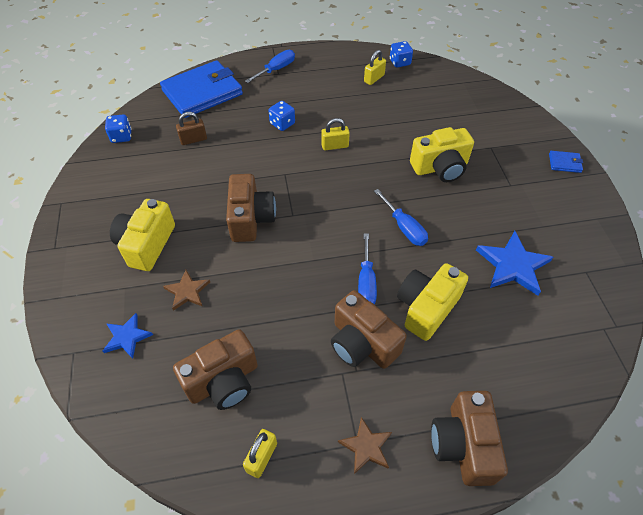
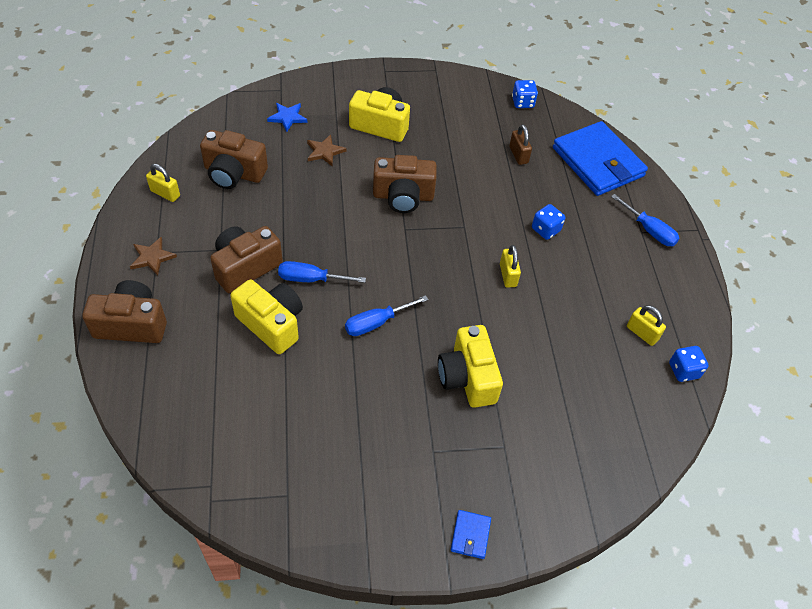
camera: 90 degrees right, 0 degrees up
brown camera [173,329,258,410] -> brown camera turned 45 degrees counterclockwise [200,130,268,189]
blue star [476,231,553,296] -> none

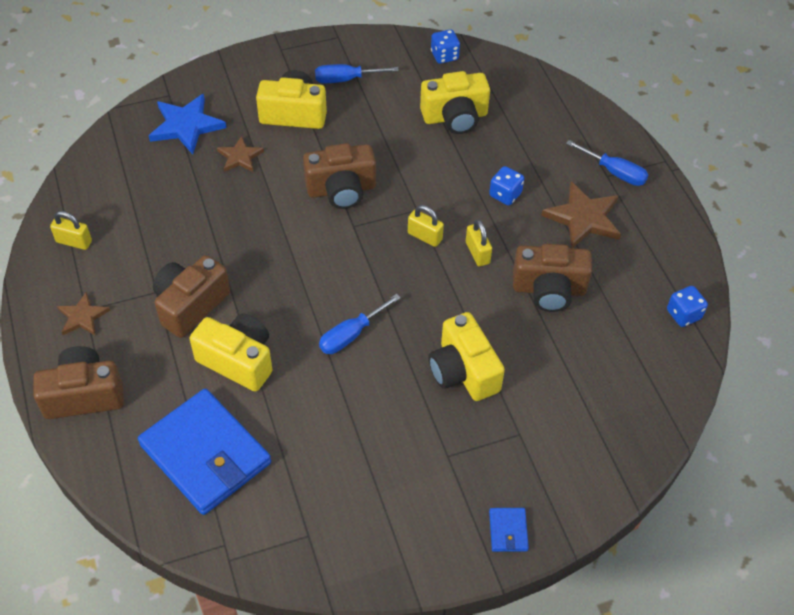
camera: 10 degrees left, 0 degrees up
brown camera [200,130,268,189] -> brown camera moved to [513,244,592,312]
blue star [267,103,307,132] -> blue star [149,94,226,154], size x1.66
blue screwdriver [278,261,366,283] -> blue screwdriver moved to [315,64,399,83]
brown padlock [509,124,532,165] -> yellow camera [420,71,490,134]
blue wallet [553,121,648,196] -> blue wallet moved to [138,389,271,515]
yellow padlock [627,305,666,346] -> yellow padlock moved to [408,205,444,247]
none -> brown star [541,182,621,248]

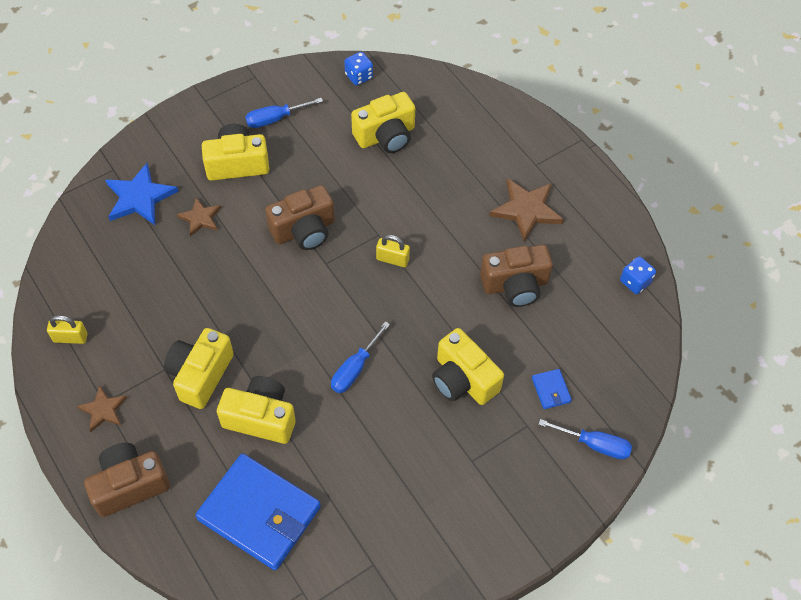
camera: 15 degrees left, 5 degrees up
brown camera [153,255,230,338] -> yellow camera [164,328,234,409]
yellow padlock [466,220,492,267] -> none
blue dice [489,166,524,205] -> none
blue wallet [489,508,529,552] -> blue wallet moved to [532,369,572,409]
blue screwdriver [566,140,648,186] -> blue screwdriver moved to [538,419,632,459]

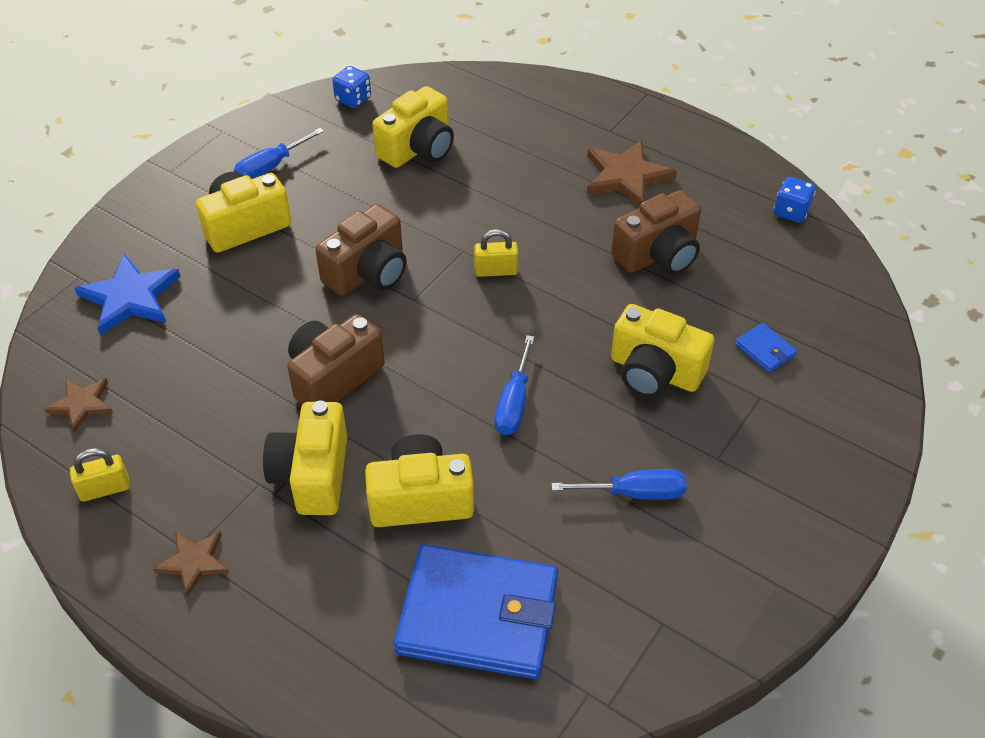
camera: 20 degrees left, 10 degrees down
brown camera [84,443,170,517] -> brown camera moved to [287,314,385,405]
brown star [177,198,221,236] -> brown star moved to [44,378,113,433]
blue screwdriver [538,419,632,459] -> blue screwdriver moved to [551,469,687,500]

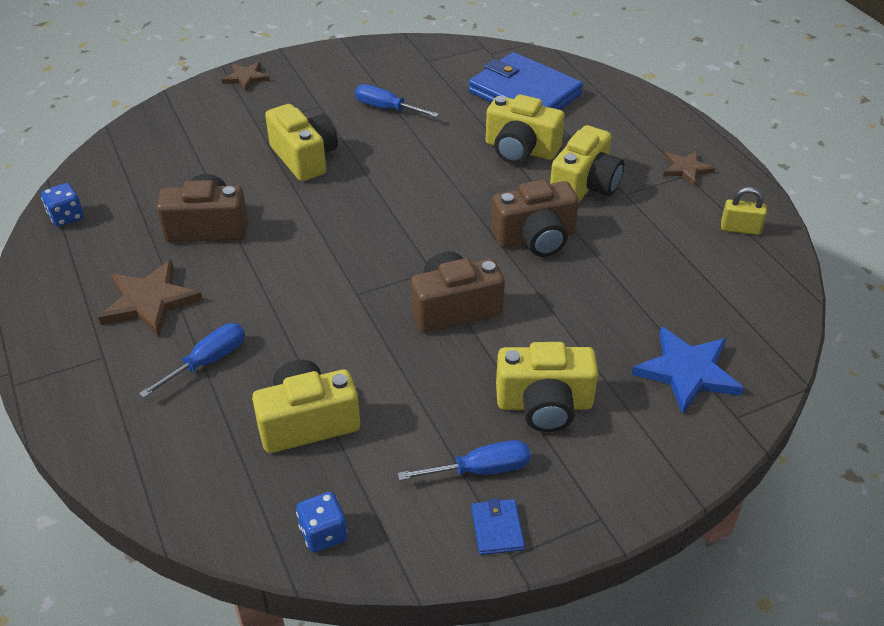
camera: 150 degrees left, 5 degrees down
brown star [44,378,113,433] -> brown star moved to [222,62,270,91]
yellow padlock [474,229,518,277] -> none
blue screwdriver [494,335,534,435] -> blue screwdriver moved to [139,323,245,398]
blue wallet [735,323,797,373] -> blue wallet moved to [471,498,525,555]

